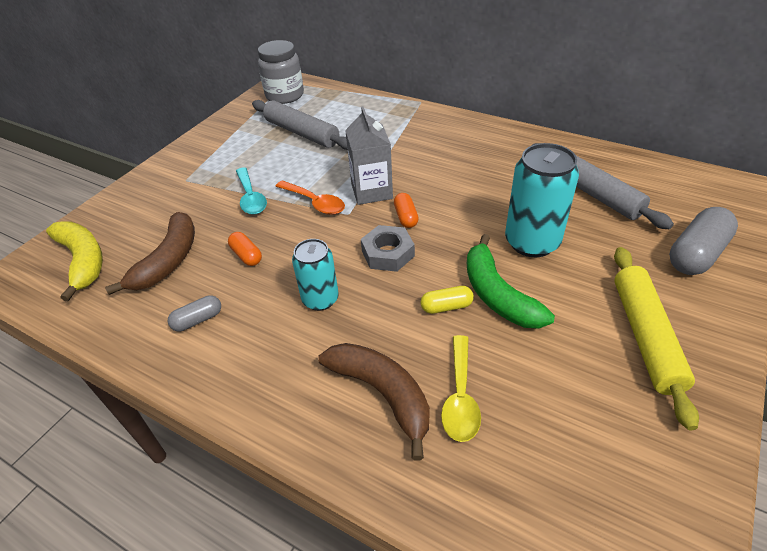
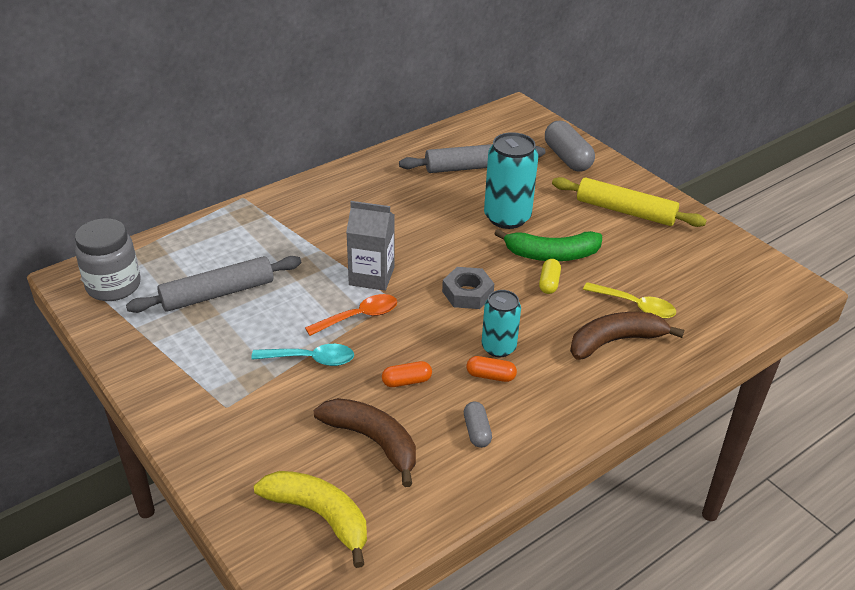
camera: 70 degrees left, 5 degrees down
yellow banana [46,221,103,301] -> yellow banana turned 45 degrees clockwise [254,471,367,568]
orange capsule [394,193,419,228] -> orange capsule moved to [466,356,517,382]

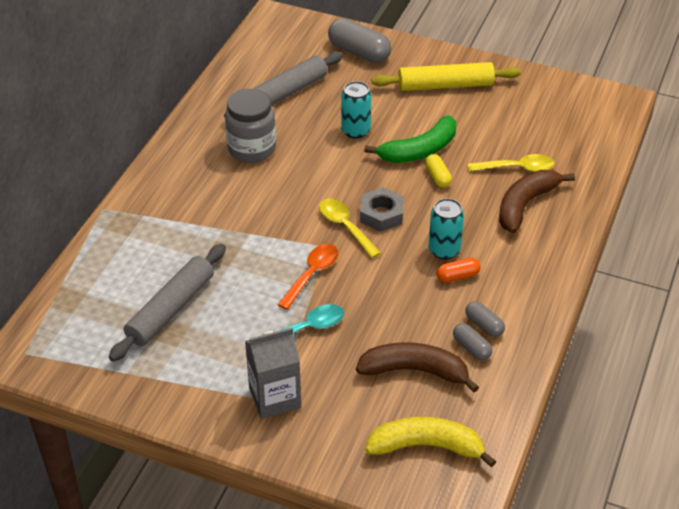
camera: 30 degrees left, 5 degrees up
grey jar [75,218,141,301] -> grey jar moved to [225,88,276,163]
grey carton [346,201,394,291] -> grey carton moved to [245,328,301,419]
orange capsule [382,361,432,387] -> none
turquoise can [484,132,538,229] -> turquoise can [341,81,371,139], size x0.63
none -> yellow spoon [319,199,381,258]
none -> grey capsule [453,323,492,360]

